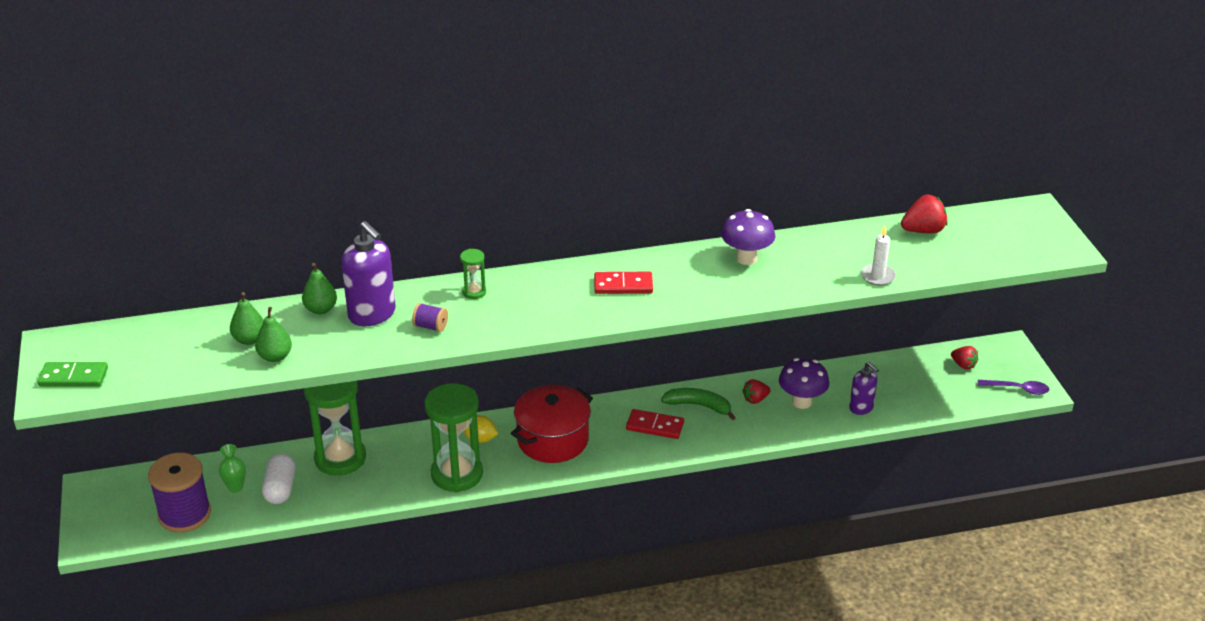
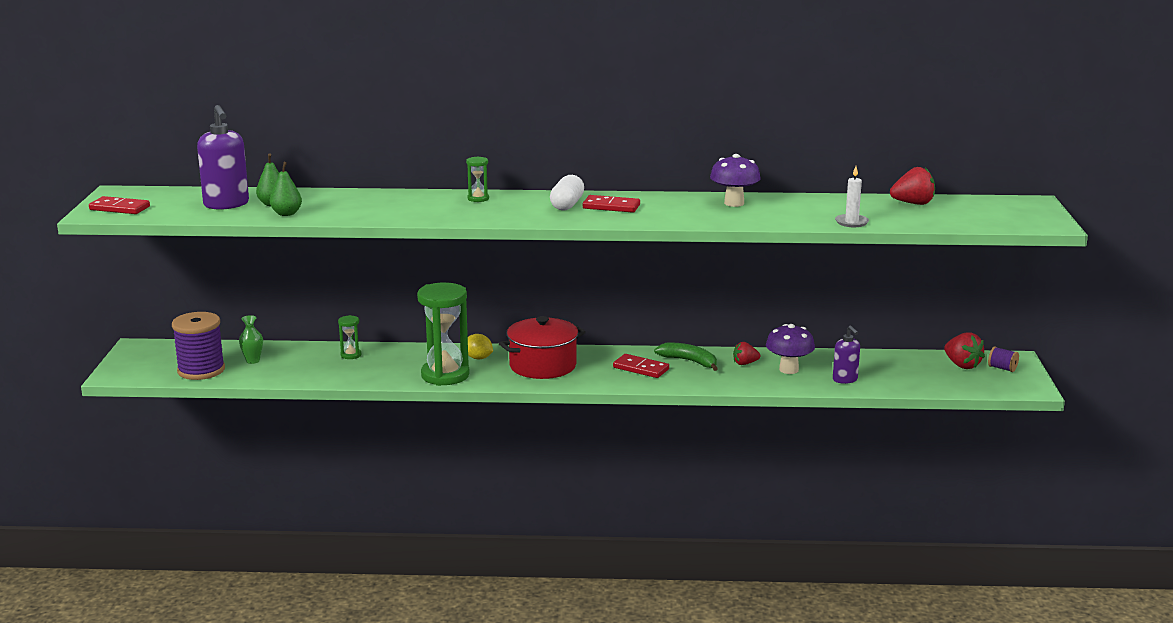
camera: 15 degrees right, 15 degrees down
green domino [37,362,108,387] -> red domino [89,196,150,214]
white capsule [262,453,296,504] -> white capsule moved to [550,175,584,211]
green pear [302,263,337,314] -> none
green hourglass [304,381,366,476] -> green hourglass [338,315,361,359], size x0.44
purple soap dispenser [341,221,396,326] -> purple soap dispenser moved to [197,105,249,210]
purple spool [412,303,448,332] -> purple spool moved to [988,346,1019,372]
red strawberry [951,346,978,370] -> red strawberry [944,332,985,369], size x1.55
purple spoon [978,380,1050,395] -> none

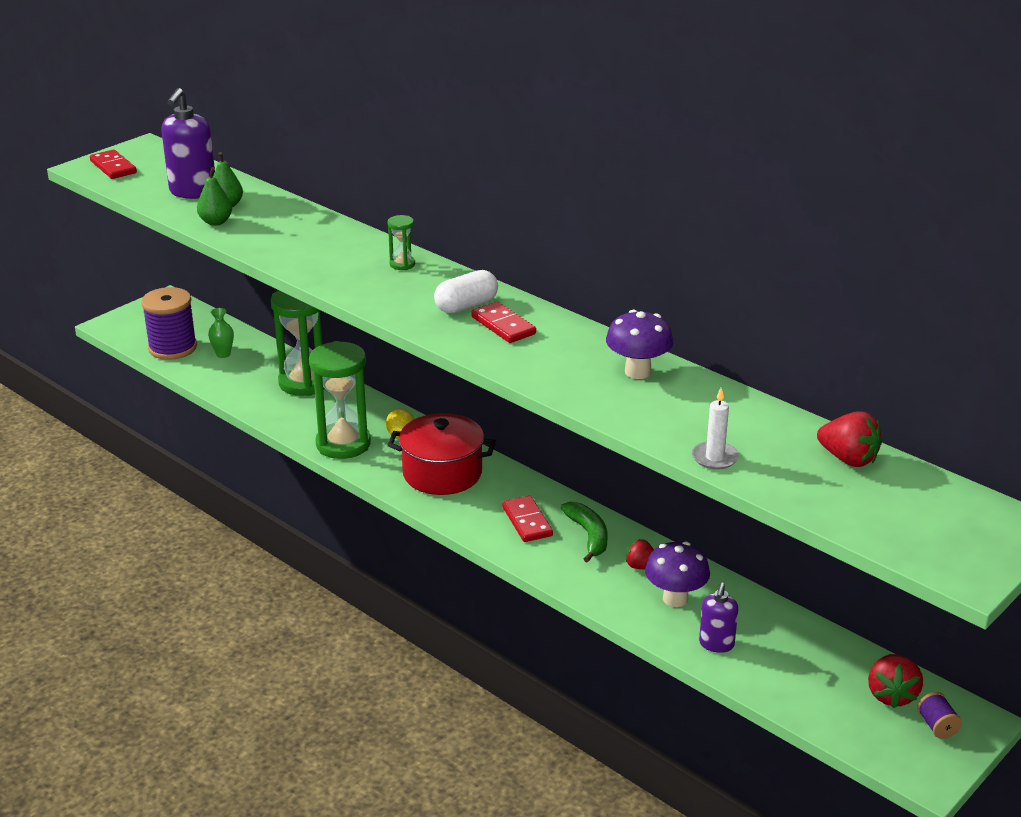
camera: 40 degrees right, 10 degrees up
green hourglass [338,315,361,359] -> green hourglass [271,290,325,396], size x2.26

